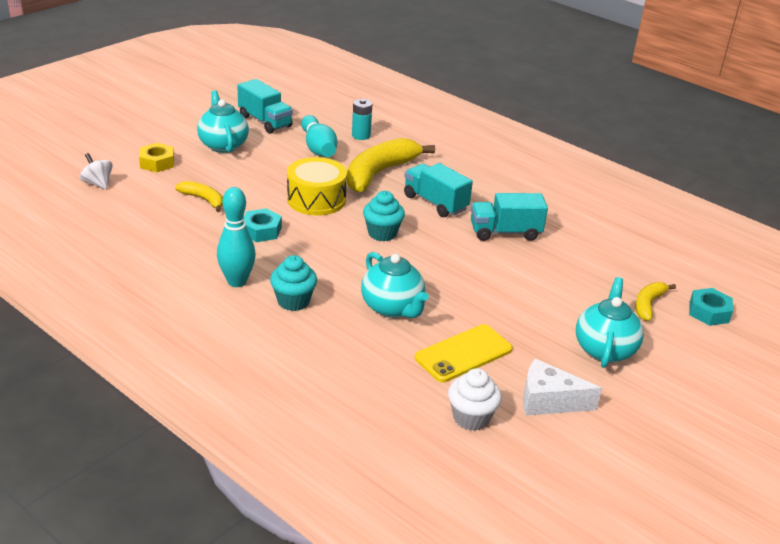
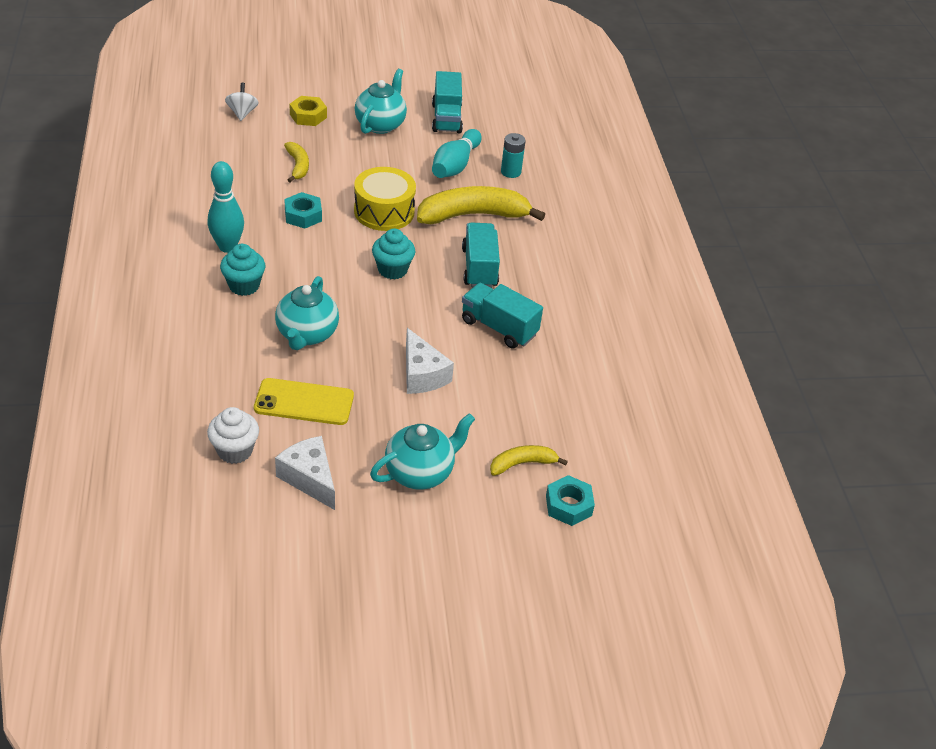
camera: 40 degrees right, 10 degrees up
none -> white cheese [406,328,454,394]

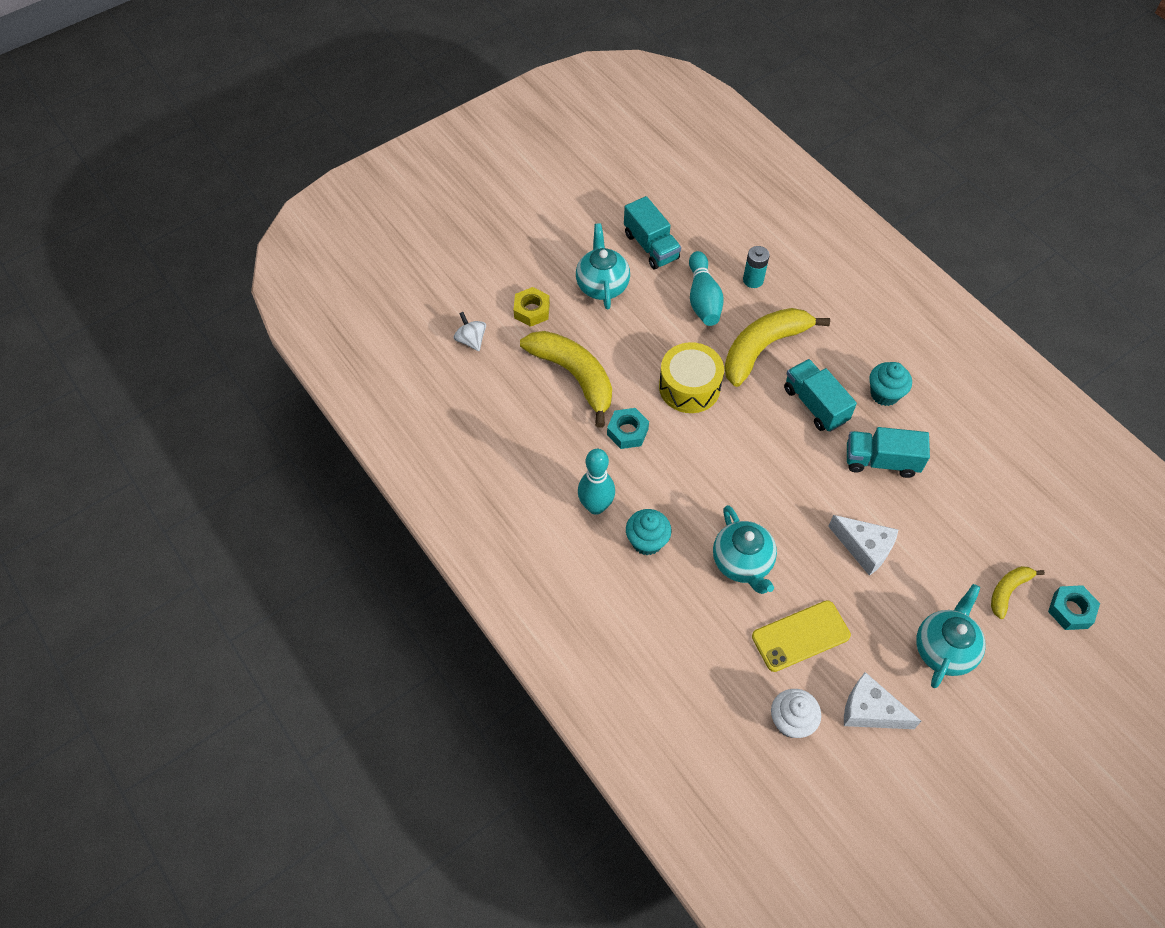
camera: 25 degrees left, 15 degrees up
yellow banana [284,142,309,182] -> yellow banana [520,331,612,428], size x1.98
turquoise cupcake [372,229,415,280] -> turquoise cupcake moved to [869,362,912,406]

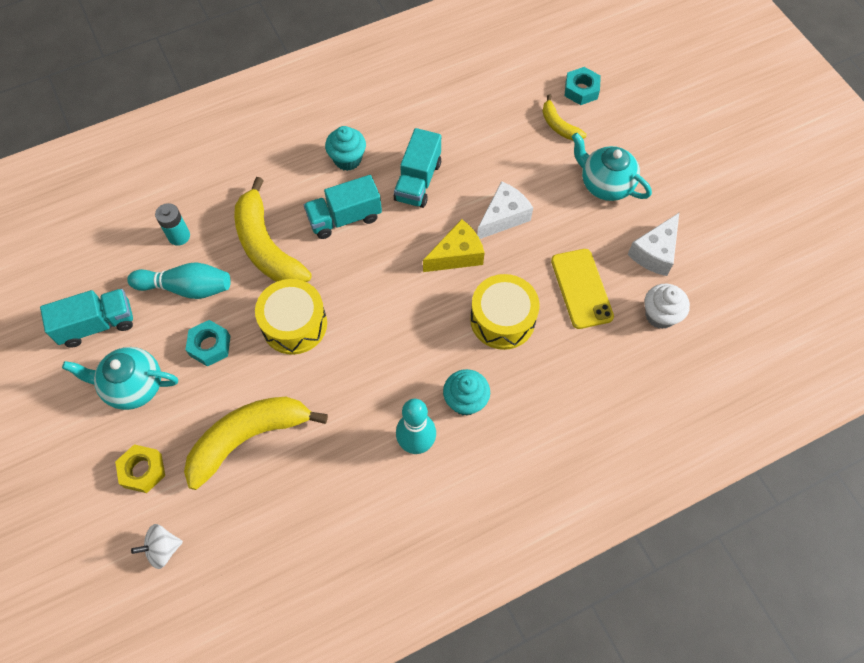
camera: 80 degrees left, 5 degrees up
turquoise nut [607,408,649,449] -> turquoise nut moved to [186,320,231,367]
turquoise teapot [713,505,777,594] -> yellow drum [470,274,540,350]
none -> yellow cheese [423,219,485,272]

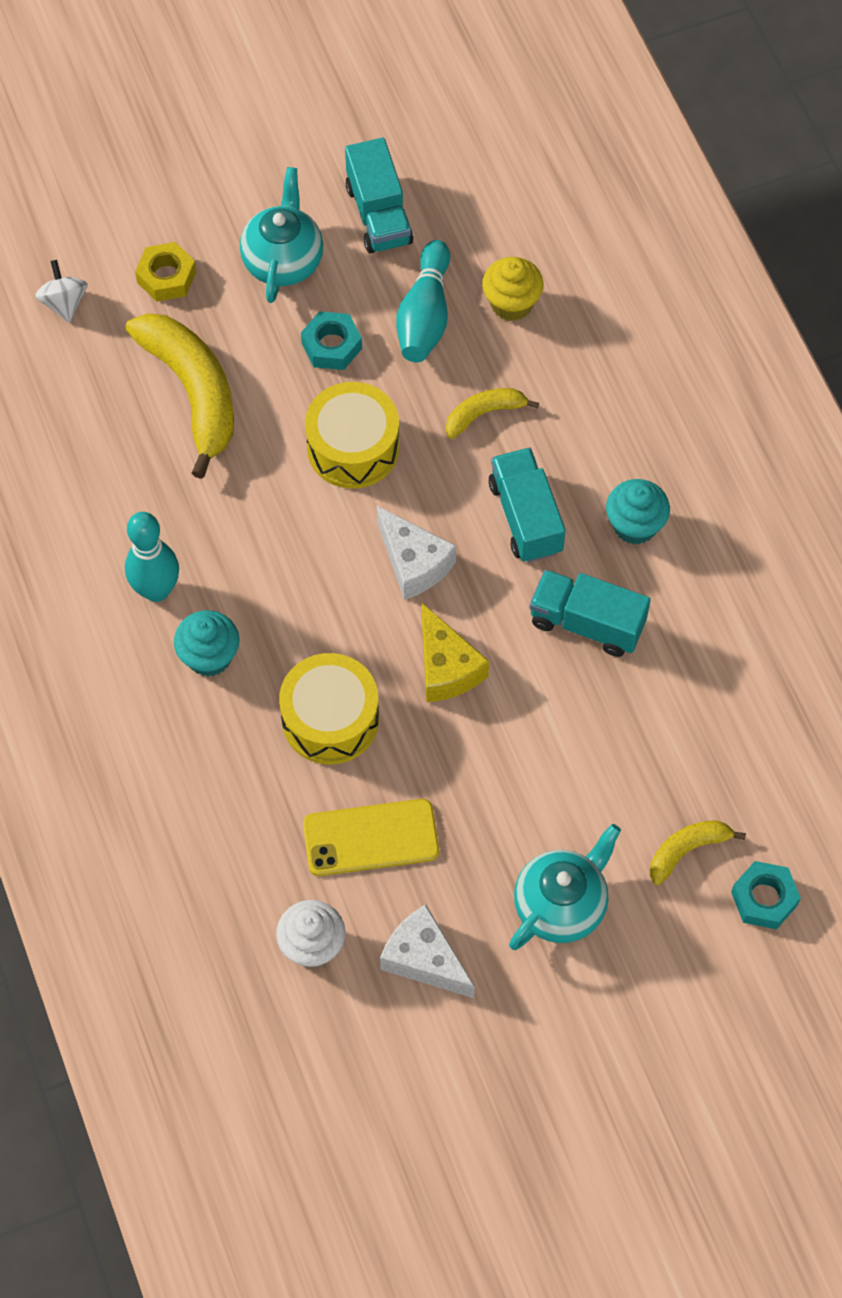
camera: 95 degrees right, 0 degrees up
turquoise battery [155,203,190,246] -> yellow cupcake [482,257,544,321]
yellow banana [234,177,312,282] -> yellow banana [446,388,539,439], size x0.51
white cheese [477,181,533,239] -> white cheese moved to [377,506,456,600]

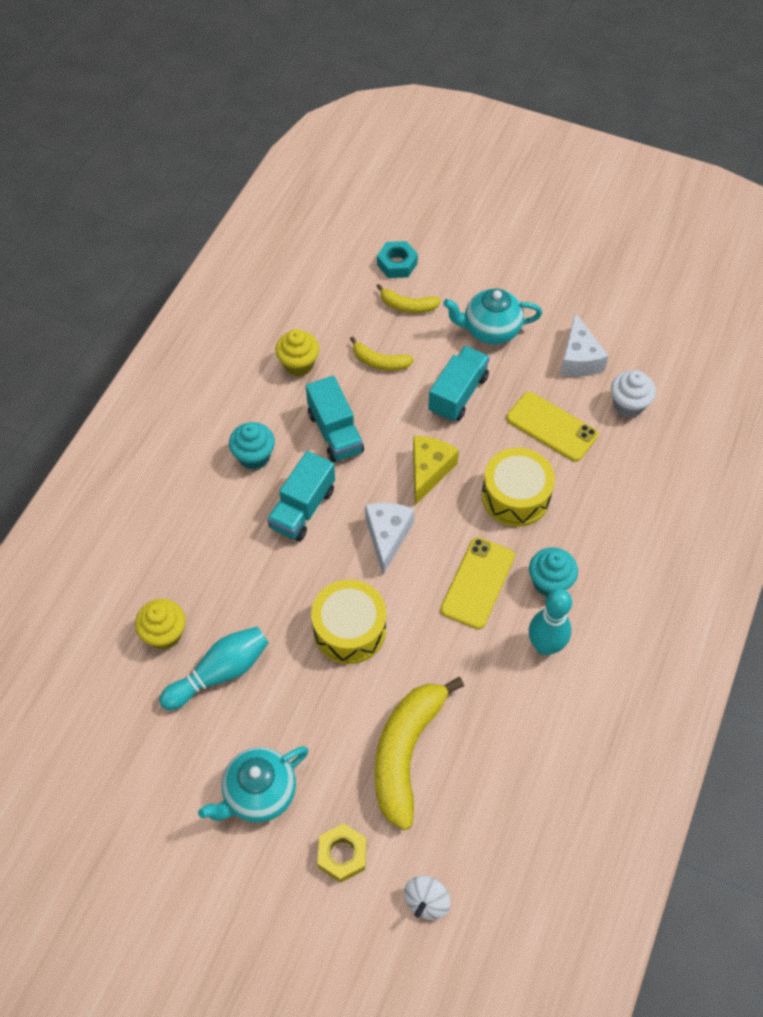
camera: 135 degrees left, 5 degrees down
turquoise nut [301,311,362,370] -> none
turquoise truck [345,138,413,254] -> turquoise truck moved to [428,346,490,422]
yellow banana [446,388,539,439] -> yellow banana moved to [350,337,414,371]
none -> yellow cupcake [275,329,319,377]
none -> yellow phone [440,537,515,629]

